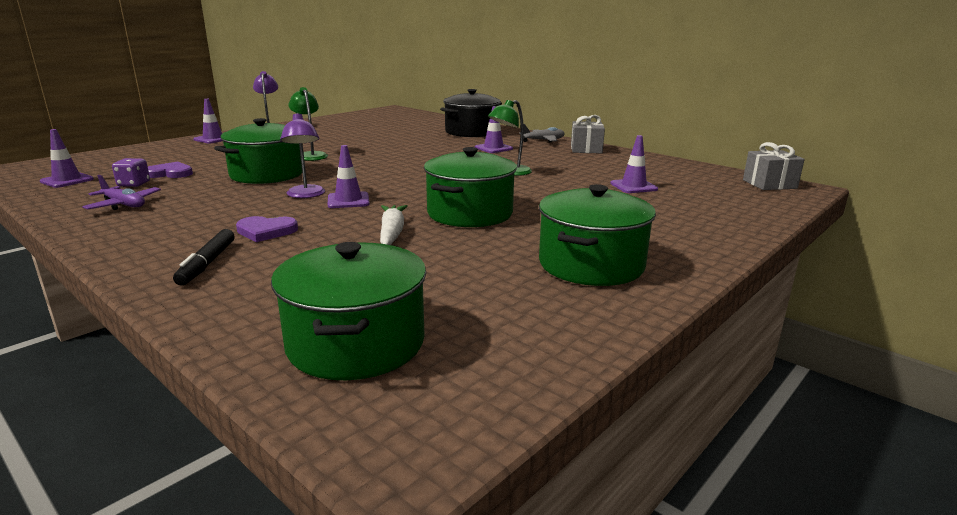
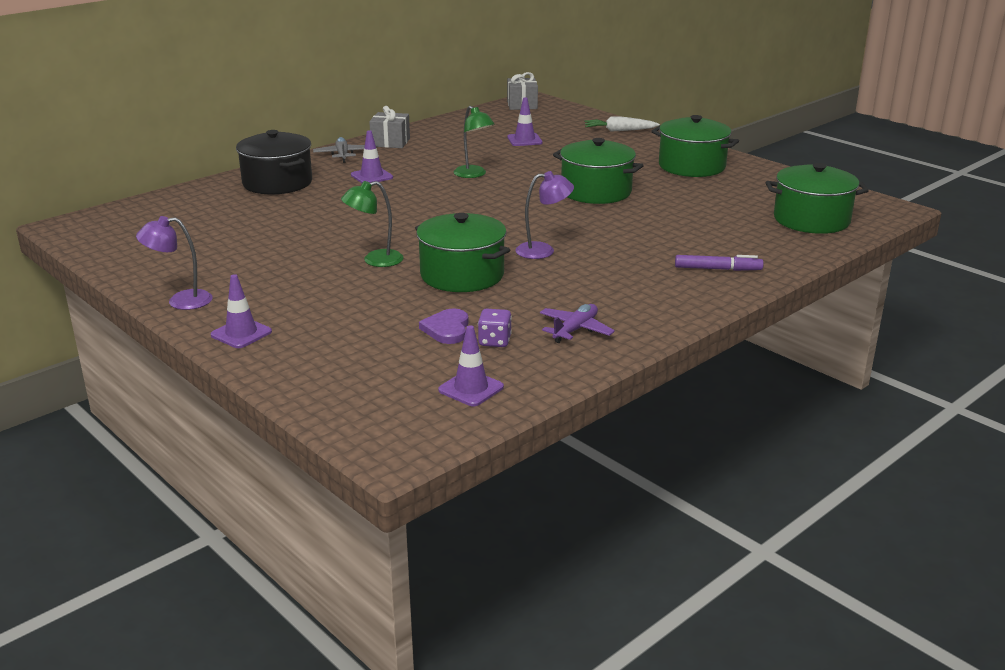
camera: 85 degrees left, 5 degrees up
black marker [173,229,235,286] -> purple marker [675,255,764,271]
purple heart [236,216,298,242] -> none
purple traffic cone [328,145,370,208] -> none
white carrot [380,205,408,245] -> white carrot moved to [584,116,660,132]

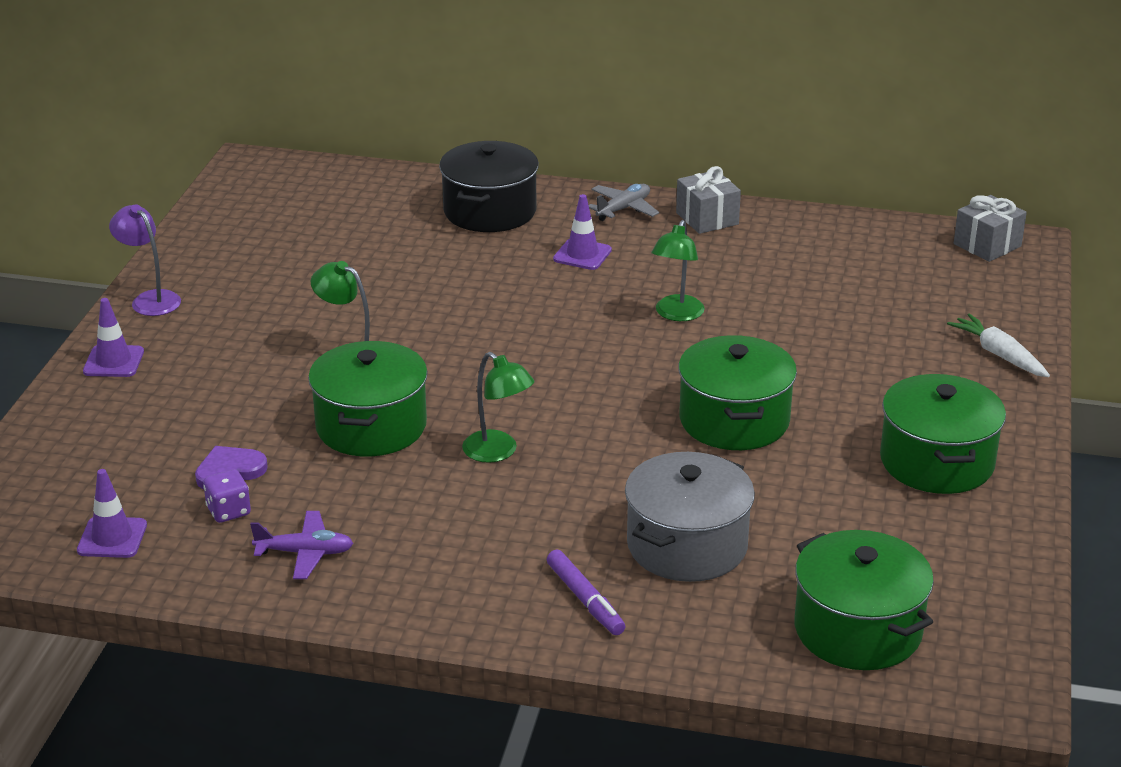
camera: 55 degrees right, 5 degrees up
purple traffic cone [507,97,543,146] -> none
purple lamp [515,171,574,259] -> green lamp [462,352,534,463]
none -> grey pot [625,452,755,582]

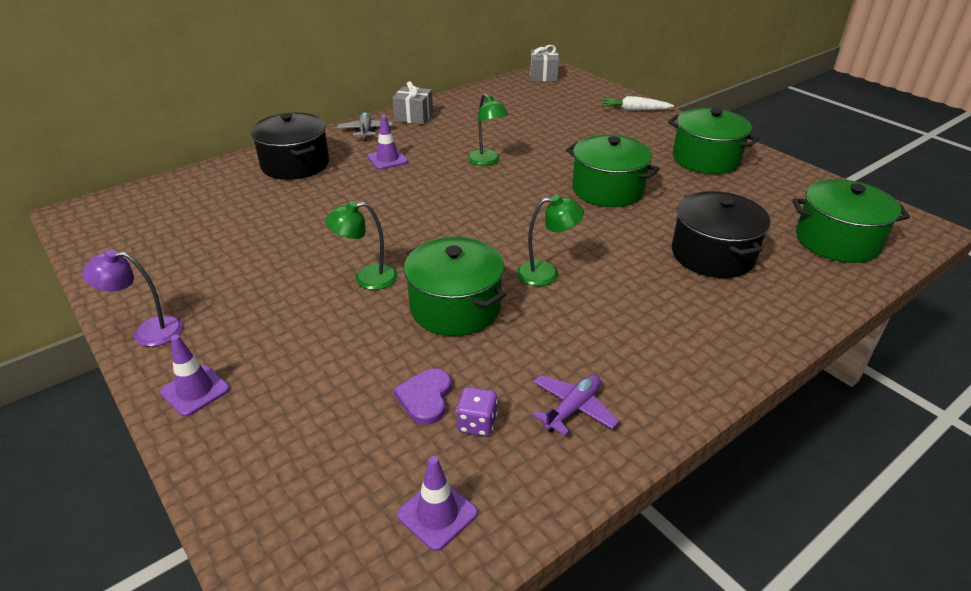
camera: 50 degrees left, 5 degrees up
purple marker [547,550,626,635] -> none
grey pot [625,452,755,582] -> black pot [672,191,771,278]

